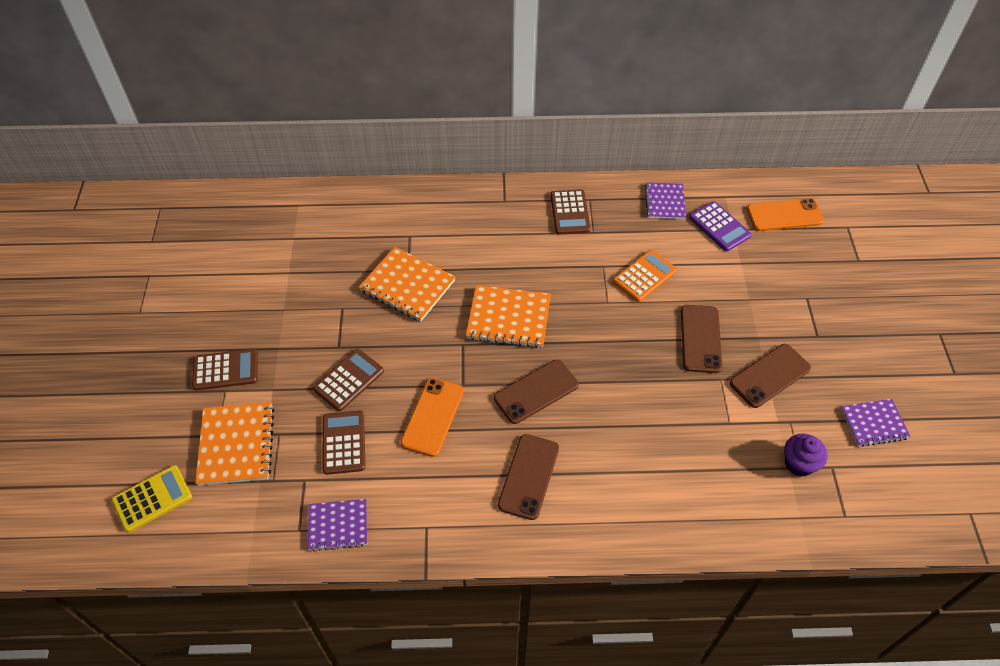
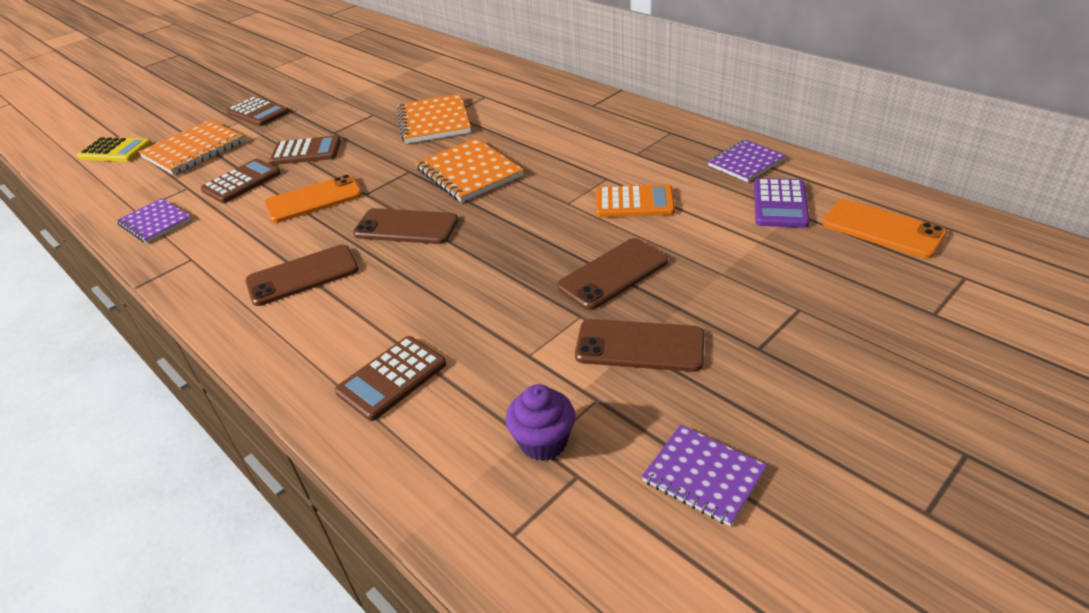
camera: 50 degrees right, 15 degrees down
brown calculator [550,189,591,235] -> brown calculator moved to [335,336,446,421]

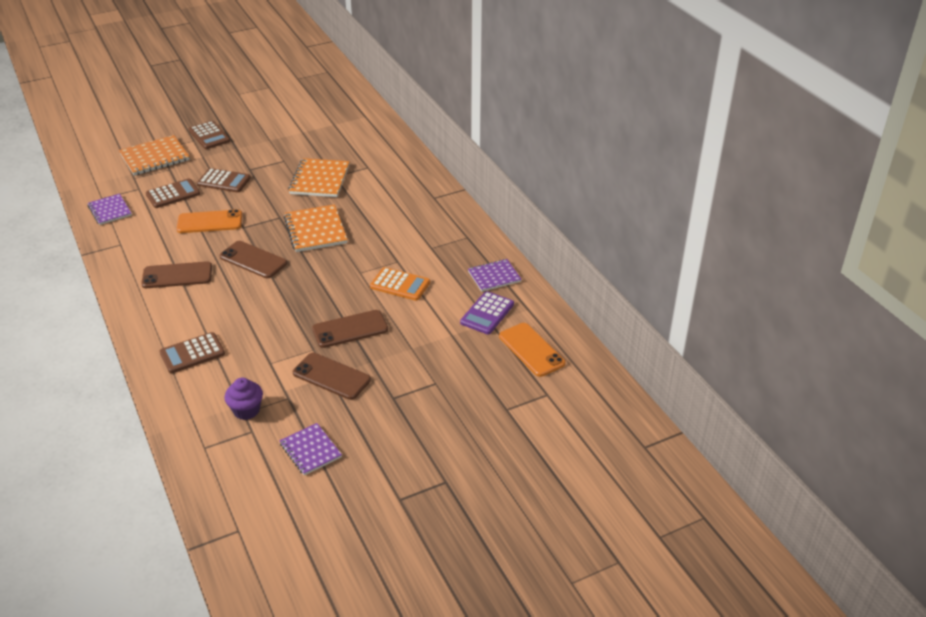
camera: 15 degrees right, 0 degrees up
yellow calculator [77,137,152,162] -> none

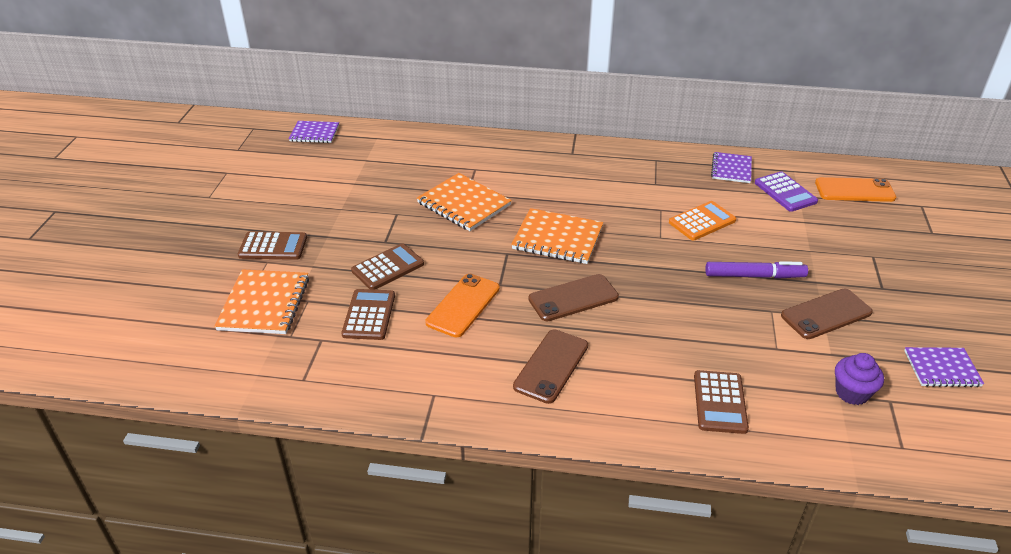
camera: 55 degrees left, 0 degrees up
purple notebook [88,194,132,225] -> purple notebook moved to [289,121,339,143]
brown phone [312,310,388,348] -> purple marker [705,261,808,279]

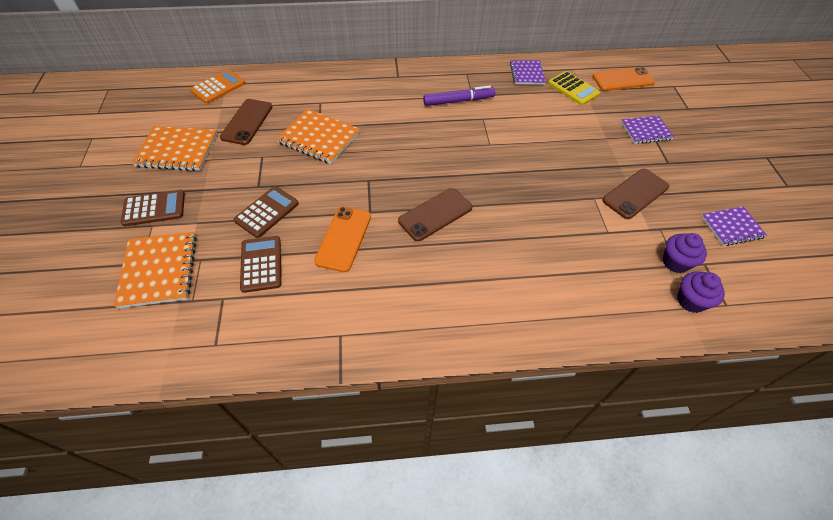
camera: 15 degrees left, 15 degrees up
purple notebook [289,121,339,143] -> purple notebook moved to [621,116,674,144]
orange notebook [511,208,603,264] -> orange notebook moved to [132,126,217,171]
brown phone [513,329,588,404] -> brown phone moved to [220,99,272,145]
orange calculator [669,201,736,241] -> orange calculator moved to [190,69,245,104]
brown calculator [694,370,749,434] -> none
purple marker [705,261,808,279] -> purple marker moved to [423,85,495,106]
purple calculator [755,171,818,212] -> yellow calculator [548,71,600,105]
none -> purple cupcake [677,271,725,313]

